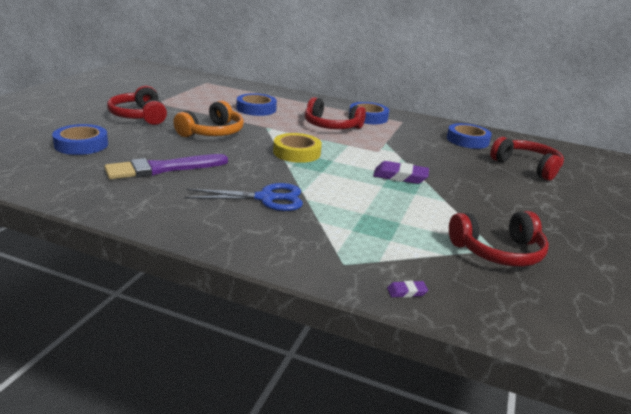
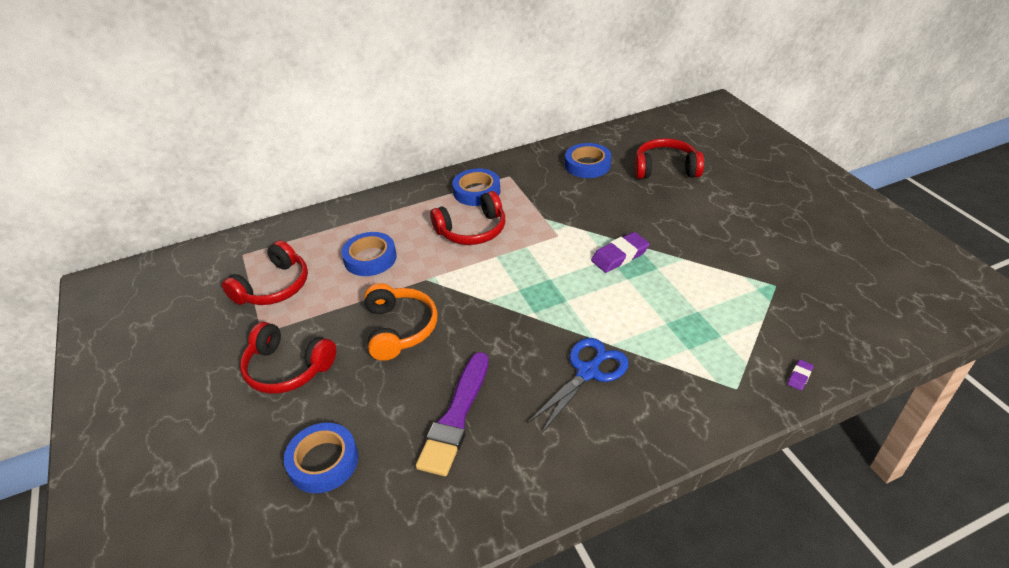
camera: 40 degrees left, 15 degrees up
yellow tape [273,133,322,163] -> none
red headphones [449,211,549,267] -> red headphones moved to [222,240,308,305]

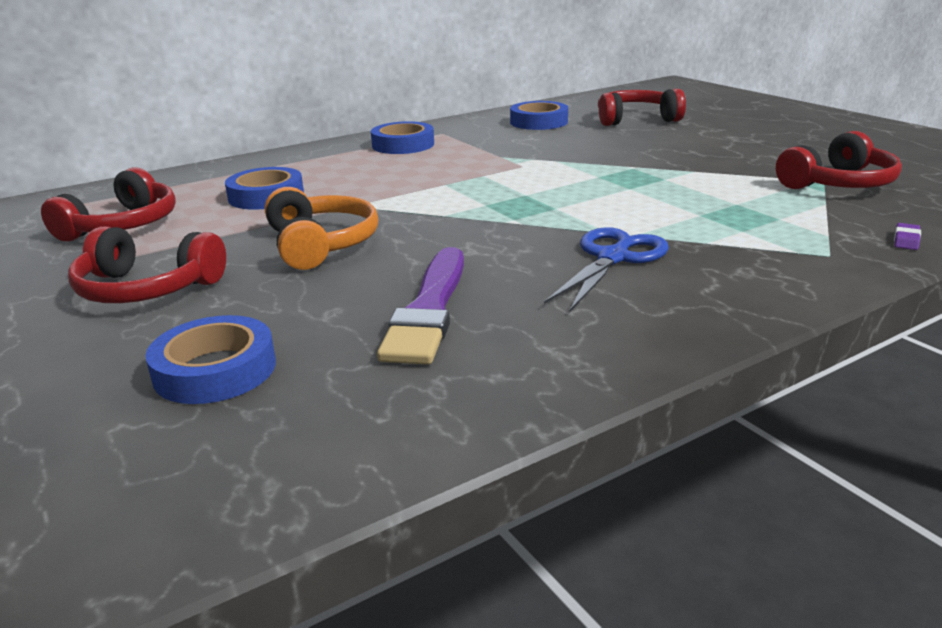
camera: 10 degrees left, 15 degrees down
red headphones [430,191,505,245] -> red headphones moved to [776,131,902,189]
purple eraser [591,232,650,273] -> none

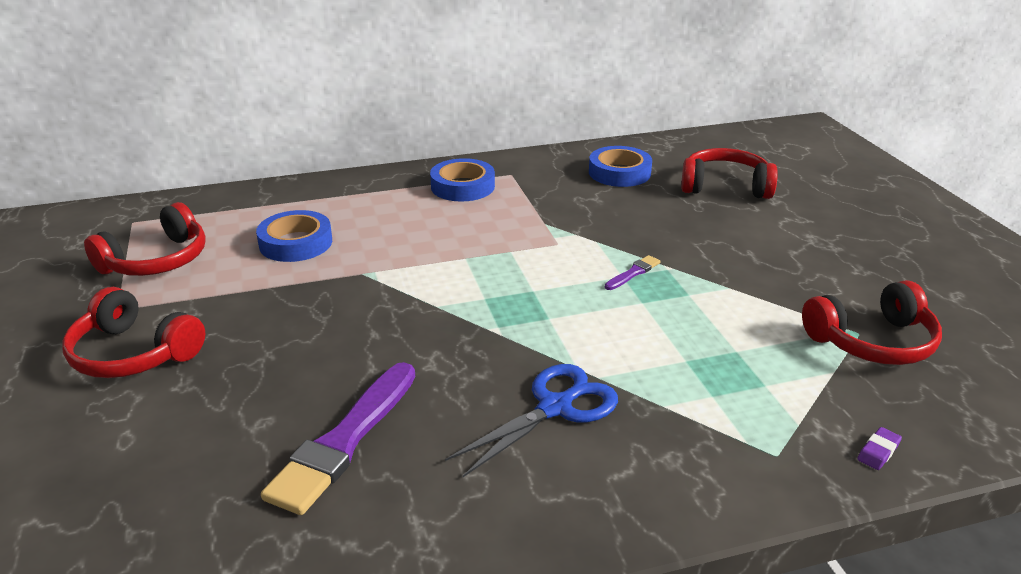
camera: 15 degrees right, 5 degrees up
blue tape [145,315,276,404] -> none
orange headphones [265,187,379,270] -> none
none -> purple brush [605,255,660,290]

